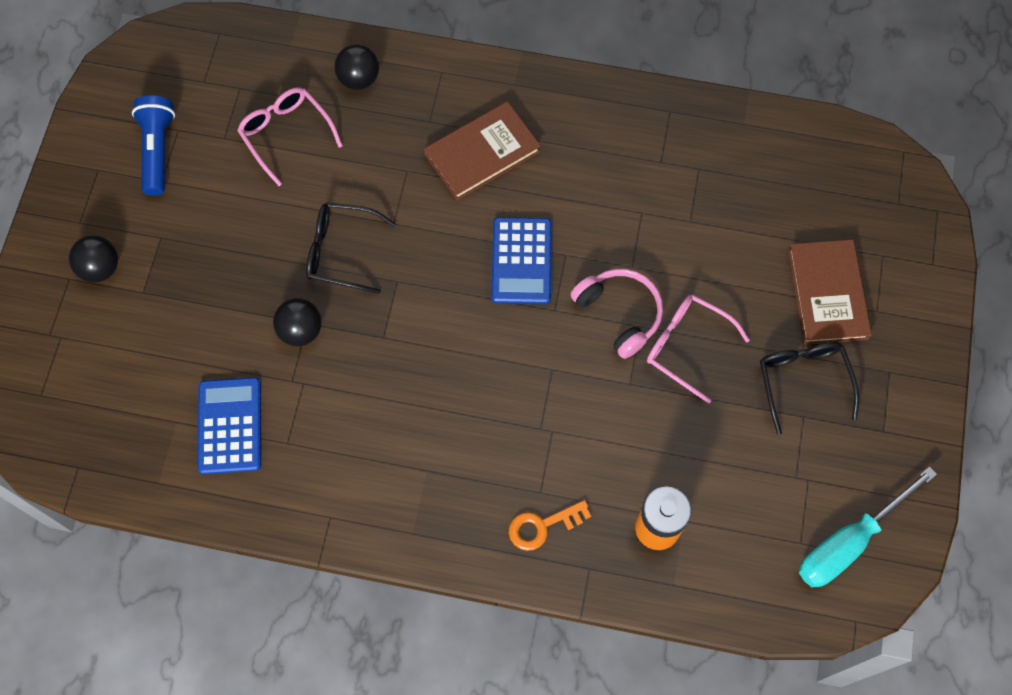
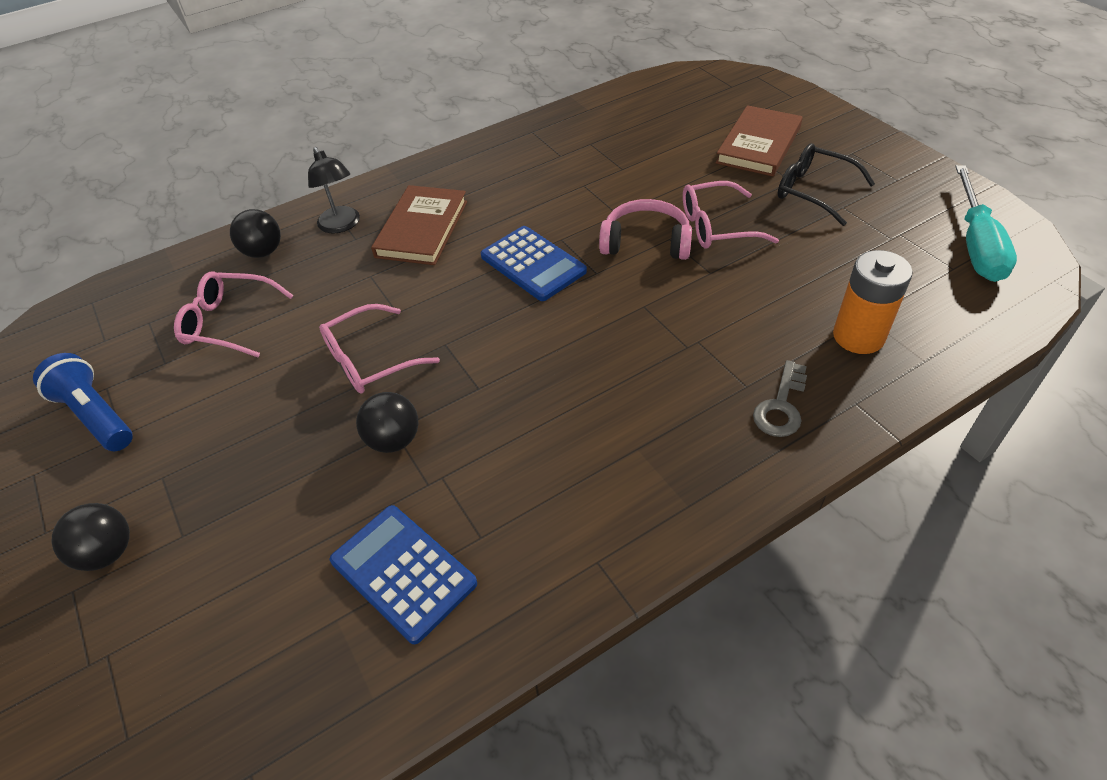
camera: 40 degrees left, 20 degrees down
black glasses [306,202,396,294] -> pink glasses [319,304,440,393]
orange key [509,500,591,551] -> grey key [753,360,807,437]
brown book [788,239,872,345] -> brown book turned 75 degrees clockwise [716,105,803,176]
none -> black lamp [308,147,360,233]

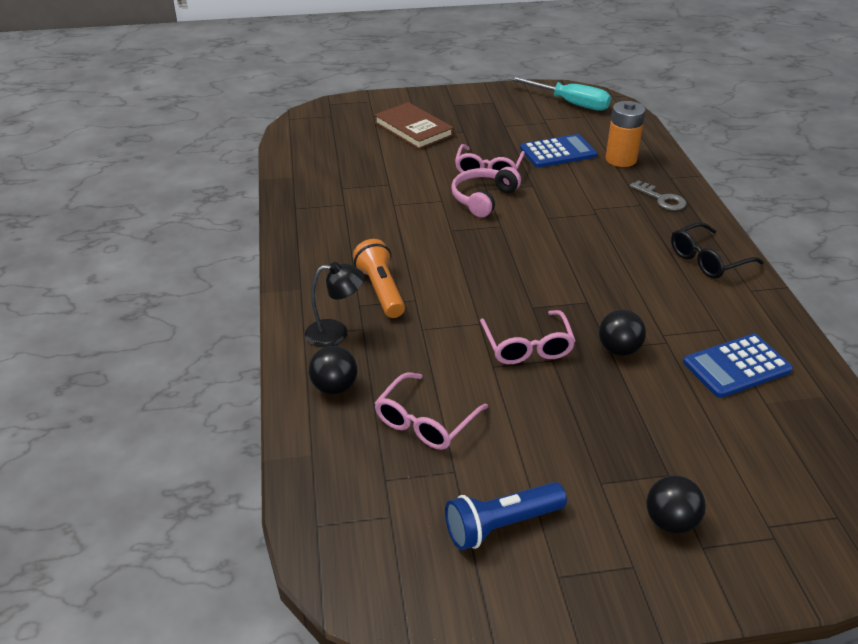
camera: 70 degrees left, 10 degrees down
brown book [371,185,467,265] -> orange flashlight [353,239,405,318]
blue calculator [481,226,587,301] -> blue calculator moved to [520,134,597,168]
black glasses [778,143,875,226] -> black glasses moved to [671,222,764,279]

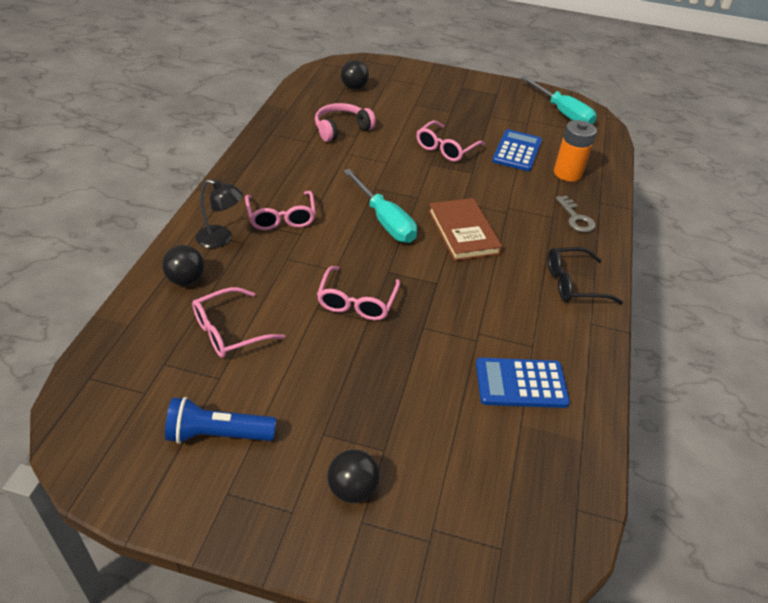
camera: 20 degrees right, 5 degrees up
orange flashlight [353,239,405,318] -> pink glasses [245,191,316,230]
brown book [374,102,454,150] -> brown book moved to [428,198,503,261]
pink headphones [451,167,521,217] -> pink headphones moved to [315,103,376,142]
blue calculator [520,134,597,168] -> blue calculator turned 75 degrees counterclockwise [492,129,542,171]
black ball [599,310,646,356] -> black ball moved to [341,60,369,90]
none -> turquoise screwdriver [343,169,417,243]

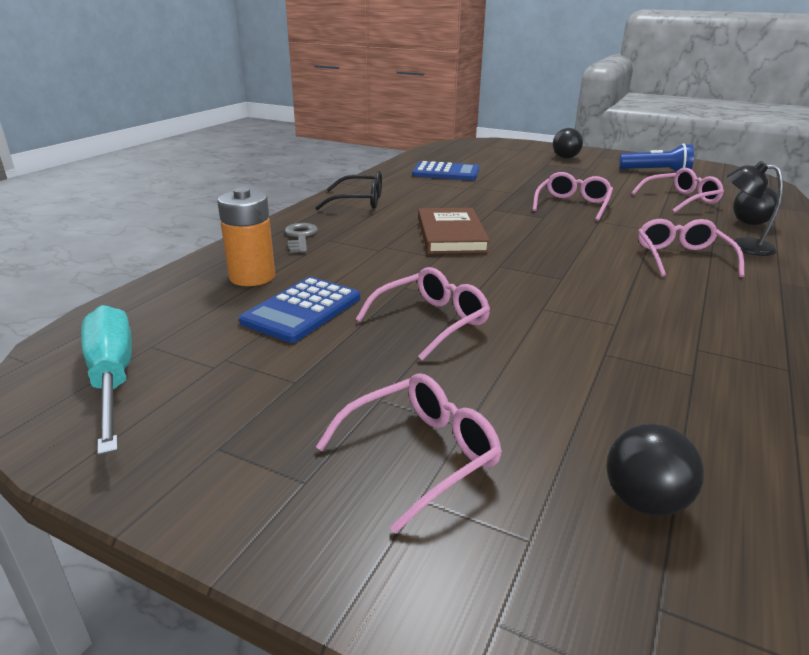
camera: 165 degrees left, 15 degrees down
pink headphones [315,103,376,142] -> none
turquoise screwdriver [343,169,417,243] -> none
none -> pink glasses [316,373,502,534]

